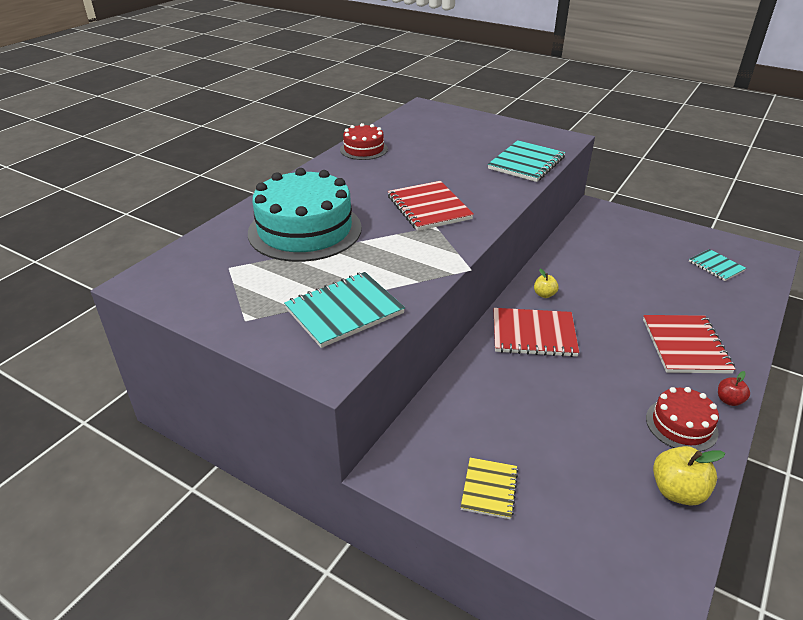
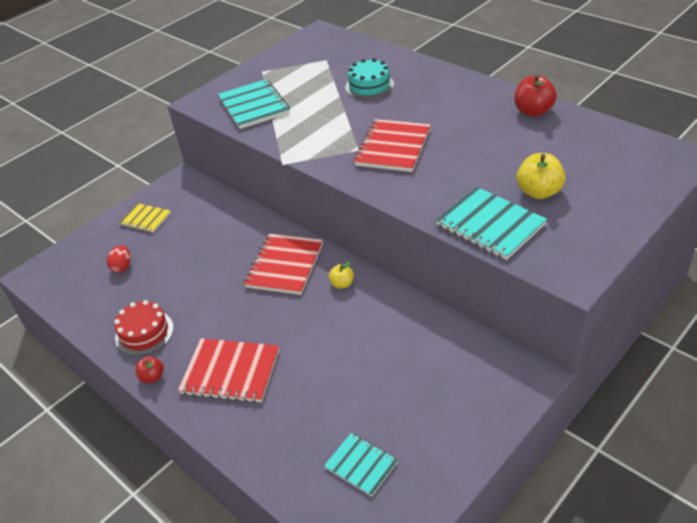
camera: 105 degrees right, 5 degrees up
turquoise cake [248,168,362,262] -> turquoise cake [345,58,394,99], size x0.52
red cake [340,123,388,160] -> red apple [514,75,557,117]
red notebook [388,181,474,231] -> red notebook turned 60 degrees counterclockwise [354,119,431,172]
yellow apple [653,446,725,506] -> yellow apple moved to [517,153,566,199]
turquoise notebook [689,249,746,281] -> turquoise notebook turned 60 degrees clockwise [324,433,398,496]
none -> red egg [107,245,131,273]

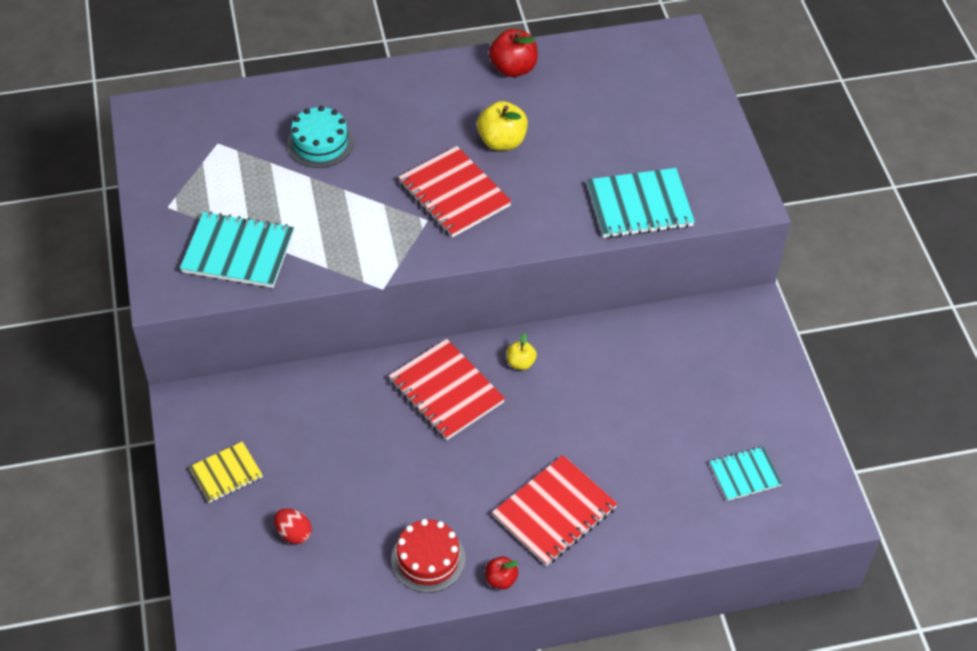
camera: 60 degrees left, 10 degrees up
yellow apple [517,153,566,199] -> yellow apple moved to [477,101,528,151]

